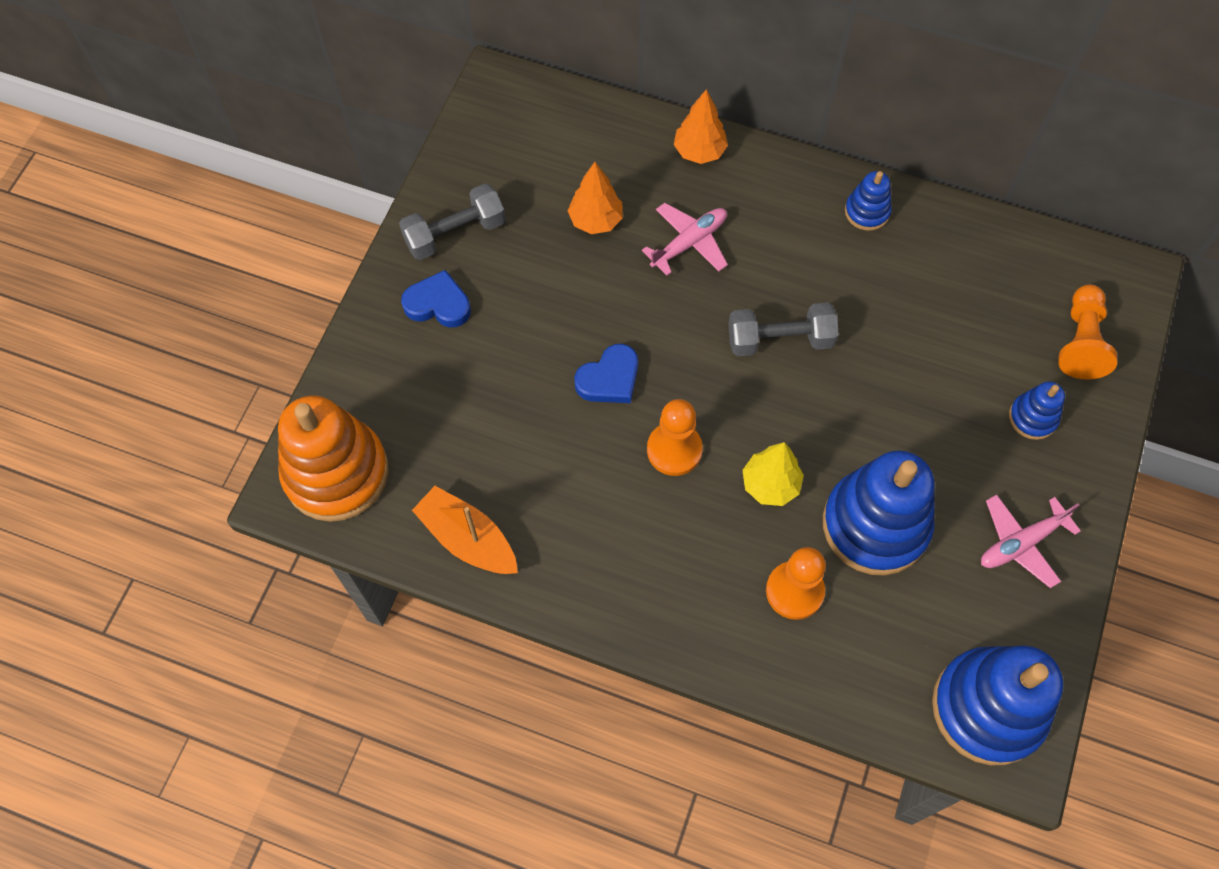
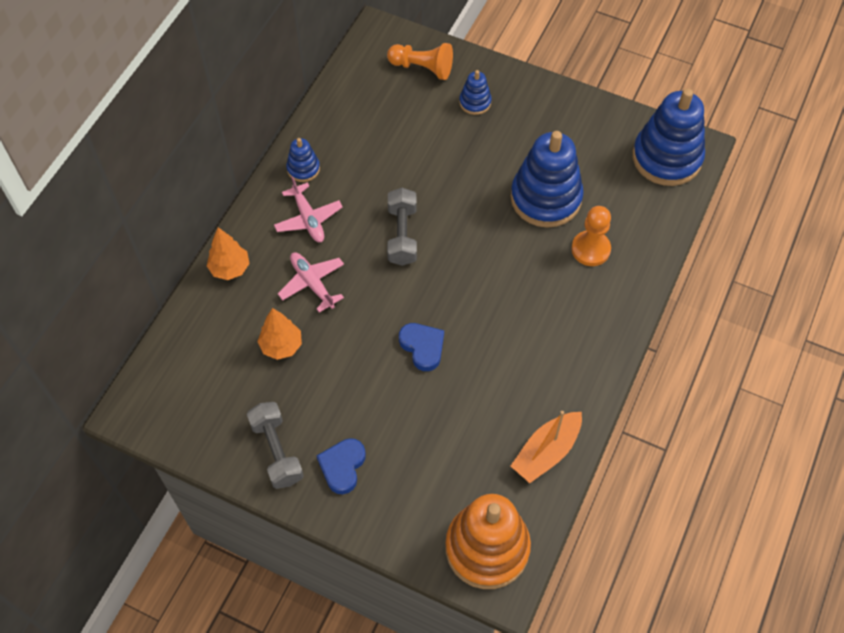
camera: 85 degrees left, 5 degrees down
orange pawn [647,399,703,476] -> none
yellow tree [742,442,804,506] -> none
pink plane [981,494,1081,588] -> pink plane moved to [274,176,343,242]

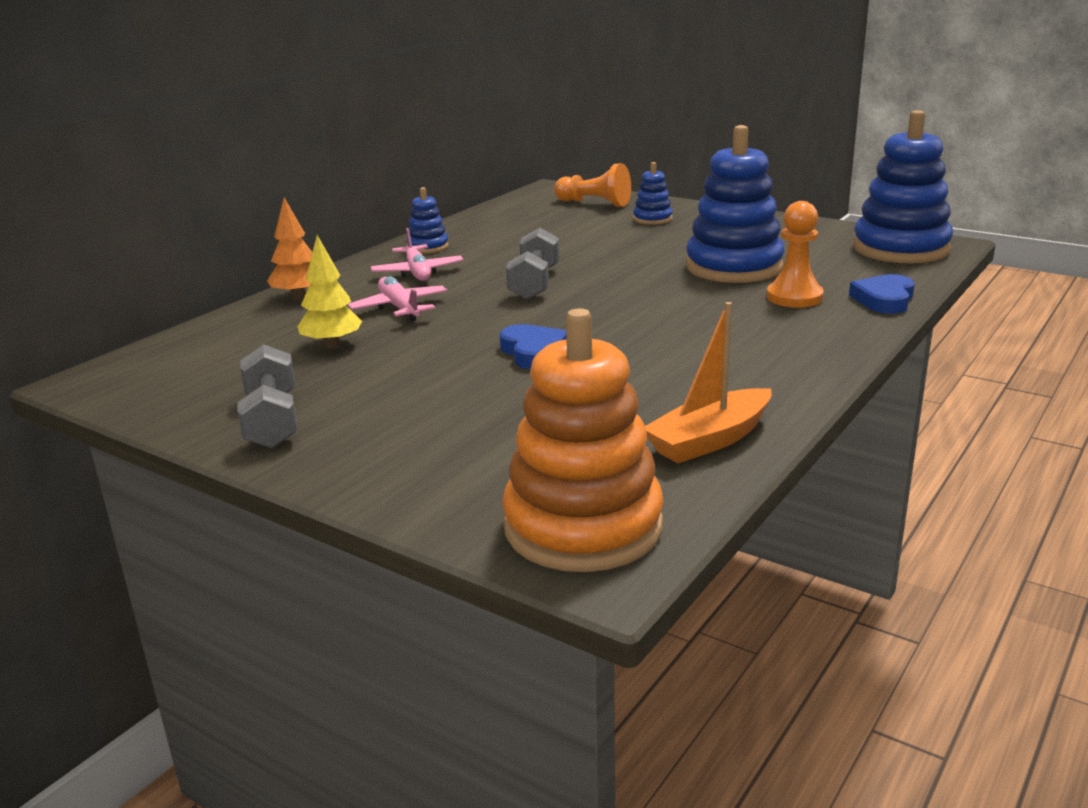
camera: 10 degrees right, 35 degrees down
orange tree [257,308,302,360] -> yellow tree [298,235,362,349]
blue heart [317,438,366,494] -> blue heart moved to [849,274,915,314]

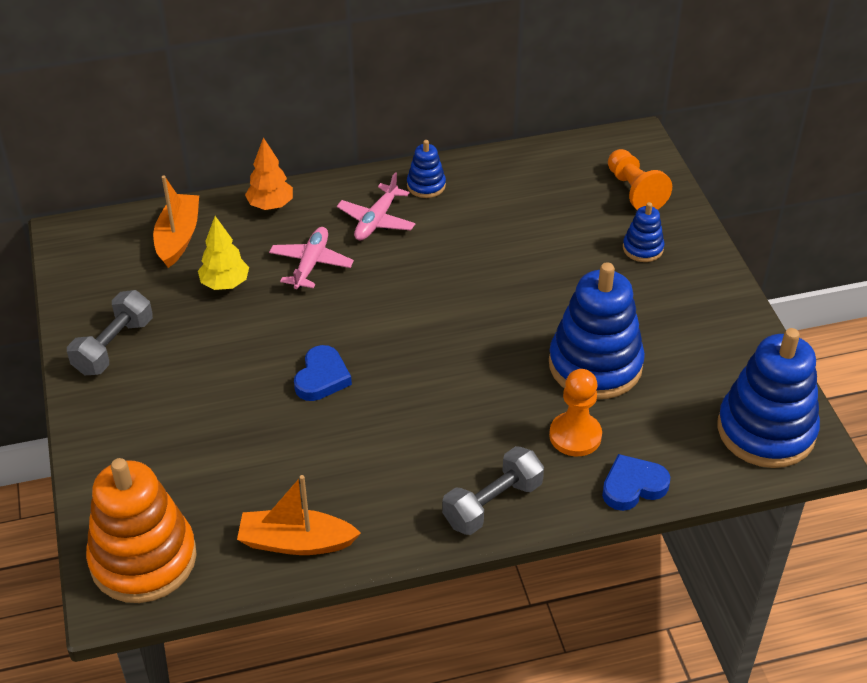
camera: 40 degrees right, 20 degrees up
grey dumbbell [506,228,559,300] -> grey dumbbell moved to [442,446,544,535]
none -> orange boat [153,176,199,268]

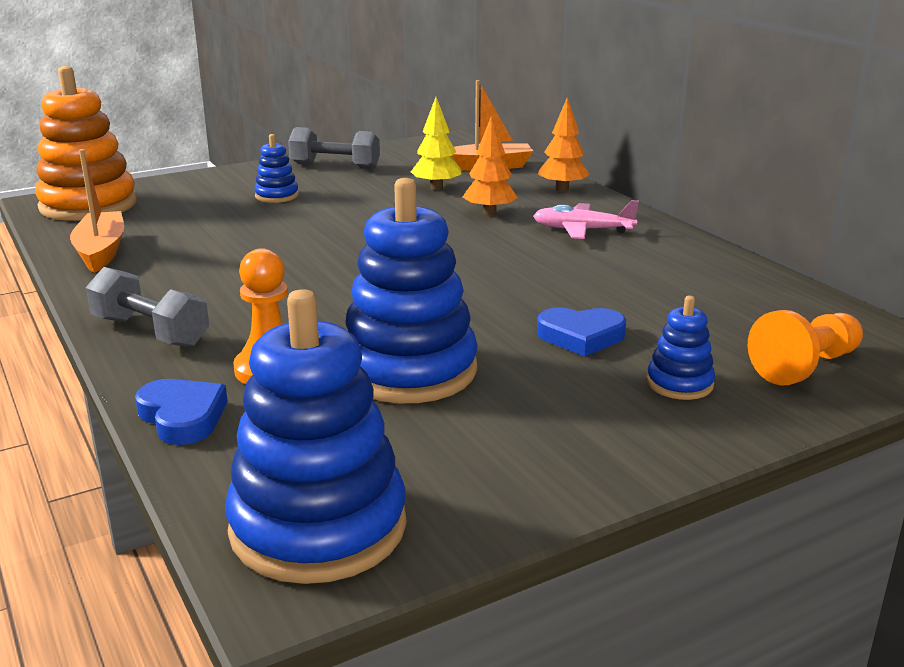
camera: 75 degrees right, 20 degrees down
pink plane [269,227,354,289] -> orange tree [463,115,518,216]
blue heart [294,345,352,401] -> blue heart moved to [537,307,626,356]
blue stacking toy [407,140,446,198] -> blue stacking toy moved to [254,134,299,203]

